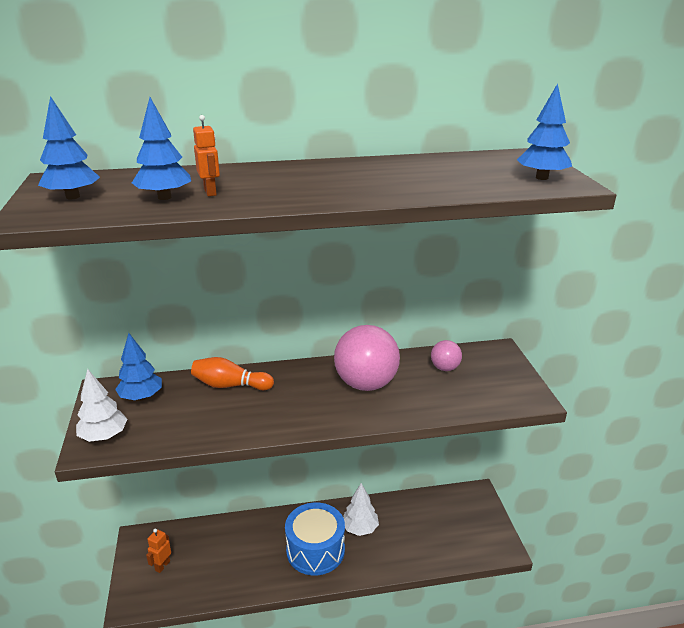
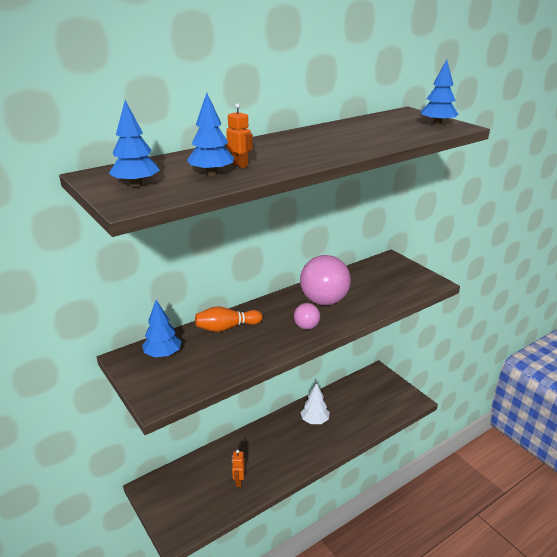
camera: 25 degrees left, 0 degrees up
white tree [76,369,127,442] -> none
orange robot [146,529,171,573] -> orange robot moved to [232,450,245,487]
blue drum [285,502,345,575] -> none
pink ball [431,340,462,371] -> pink ball moved to [294,303,320,329]

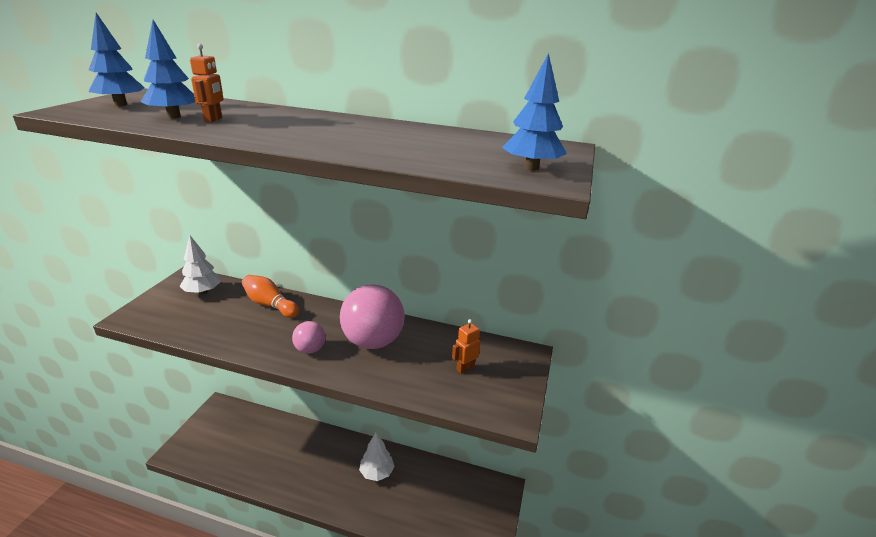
camera: 50 degrees right, 0 degrees up
blue tree [142,300,182,358] -> white tree [179,236,221,295]
orange robot [232,450,245,487] -> orange robot moved to [452,319,481,374]

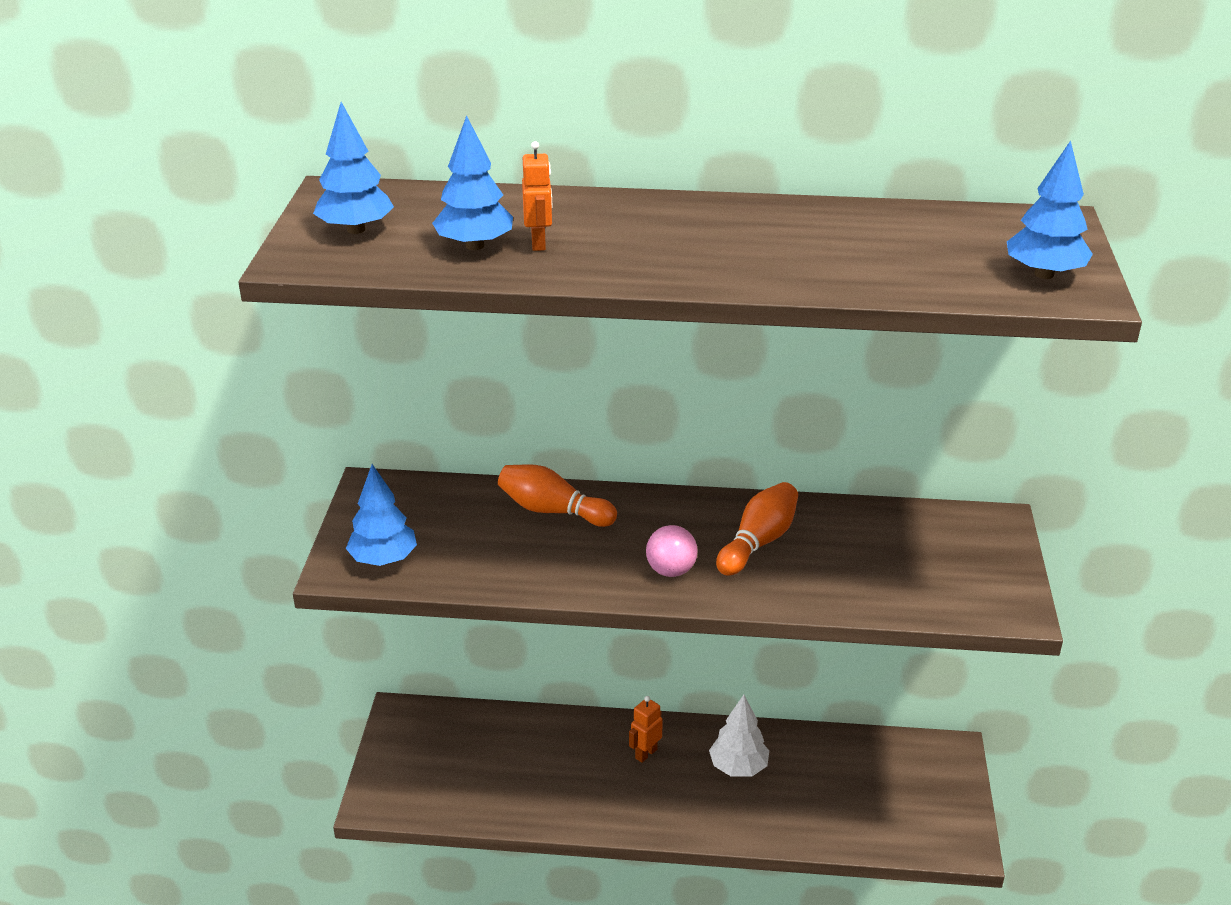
camera: 10 degrees left, 5 degrees up
white tree [179,236,221,295] -> none
pink ball [340,284,405,349] -> orange bowling pin [716,482,798,576]
orange robot [452,319,481,374] -> orange robot moved to [629,696,663,763]
none -> blue tree [346,464,417,566]

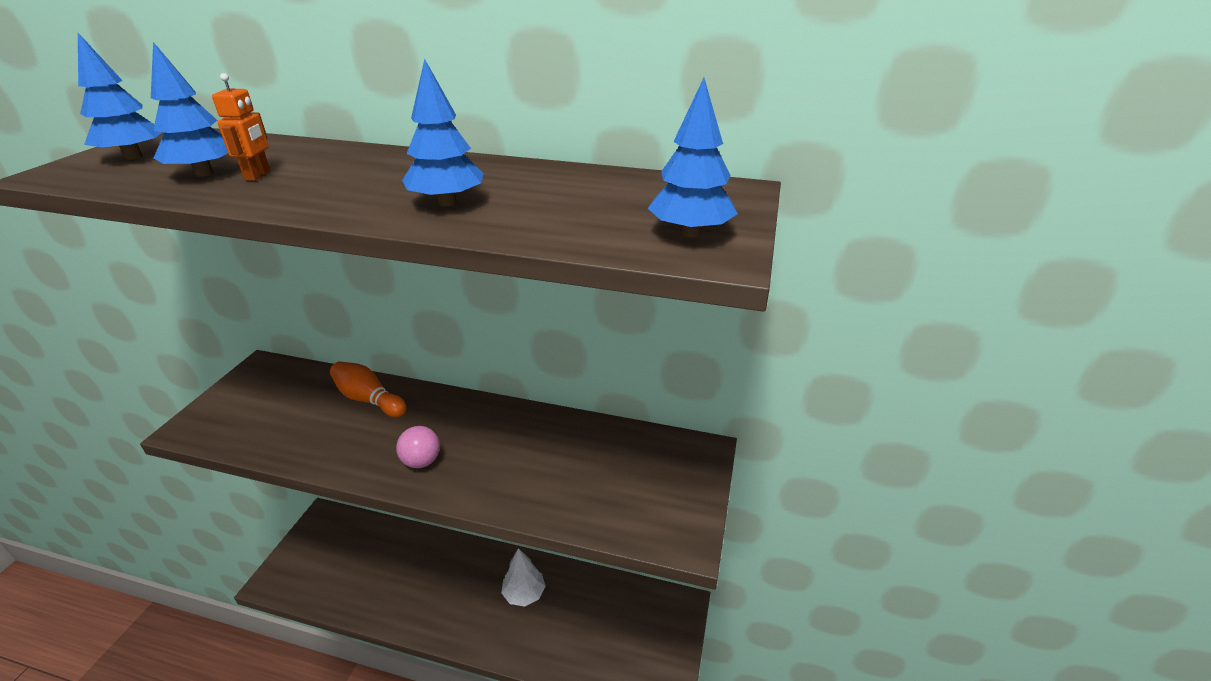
camera: 10 degrees right, 0 degrees up
blue tree [346,464,417,566] -> blue tree moved to [402,59,483,206]
orange robot [629,696,663,763] -> none
orange bowling pin [716,482,798,576] -> none

